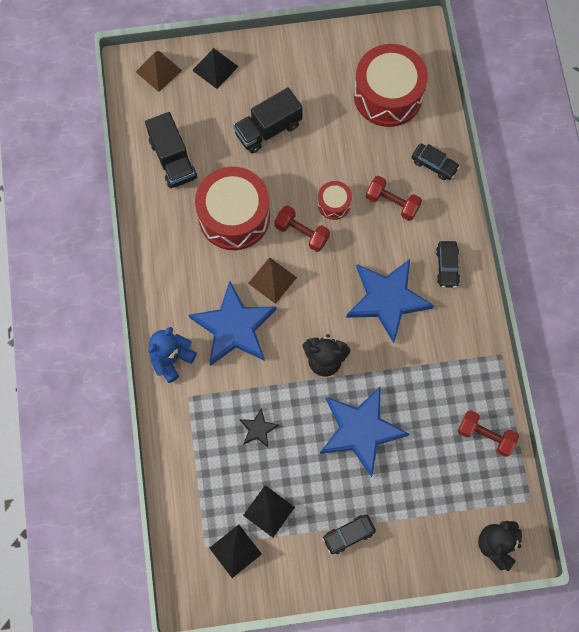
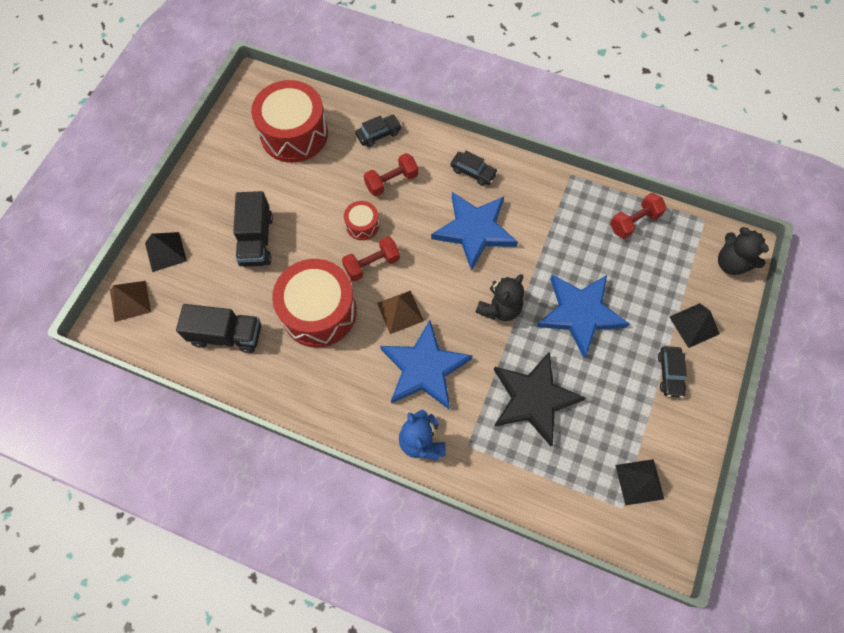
camera: 60 degrees left, 5 degrees down
black star [239,408,279,447] -> black star [494,351,585,446], size x2.22
black pyramid [243,485,295,538] -> black pyramid moved to [669,303,720,348]

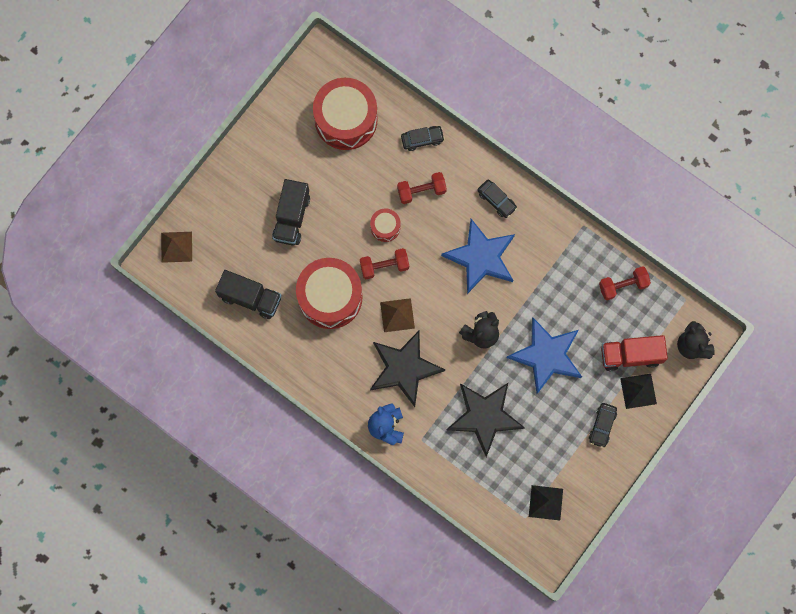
camera: 15 degrees right, 10 degrees up
black pyramid [145,232,187,272] -> none
blue star [380,320,473,409] -> black star [370,331,445,407]
none -> red truck [601,335,668,371]

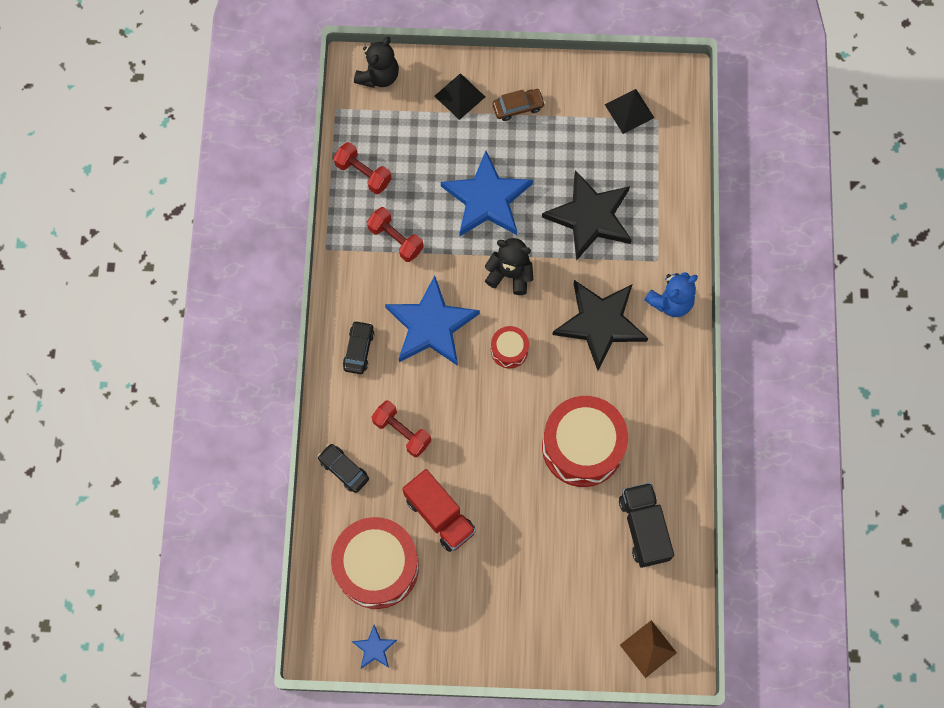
camera: 125 degrees left, 5 degrees down
black truck [272,179,310,246] -> none
red dumbbell [360,248,409,279] -> red dumbbell moved to [367,207,424,262]
red drum [370,209,400,242] -> red drum moved to [491,326,529,368]
brown pyramid [380,298,415,332] -> none
black car [589,403,617,448] -> brown car [492,89,545,121]
red truck [601,335,668,371] -> red truck moved to [402,469,476,552]
none -> blue star [352,625,397,668]

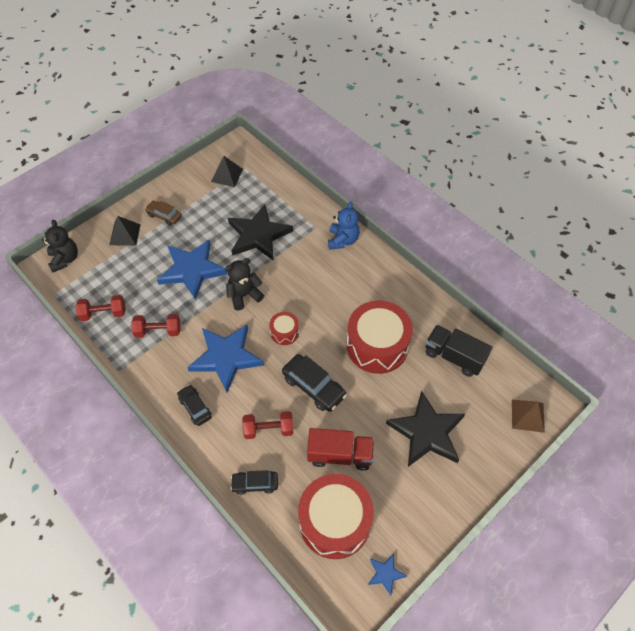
camera: 45 degrees left, 15 degrees down
brown car [492,89,545,121] -> brown car turned 90 degrees counterclockwise [145,201,182,226]
black star [552,280,648,370] -> black star moved to [386,391,465,467]
none -> black car [282,354,347,412]

